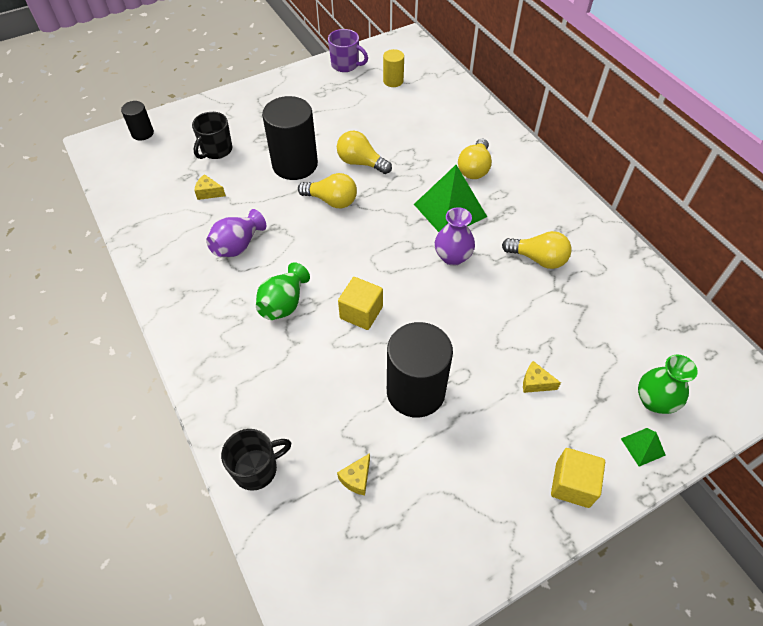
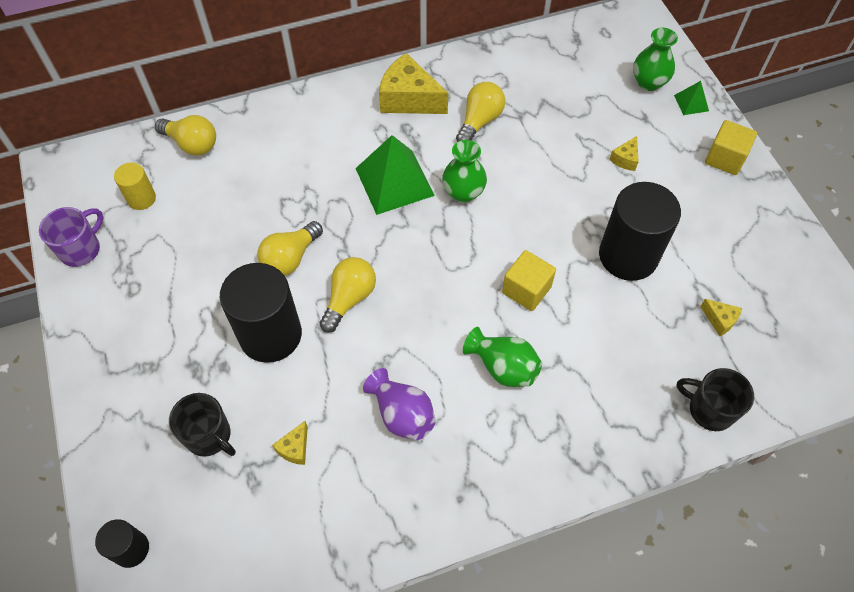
camera: 80 degrees left, 5 degrees up
black mug [221,429,291,491] -> black mug turned 45 degrees counterclockwise [676,368,754,431]
purple vase [435,207,475,266] -> green vase [442,140,487,203]
yellow light bulb [458,138,492,179] -> yellow light bulb moved to [155,115,216,156]
none -> yellow cheese [379,53,448,114]

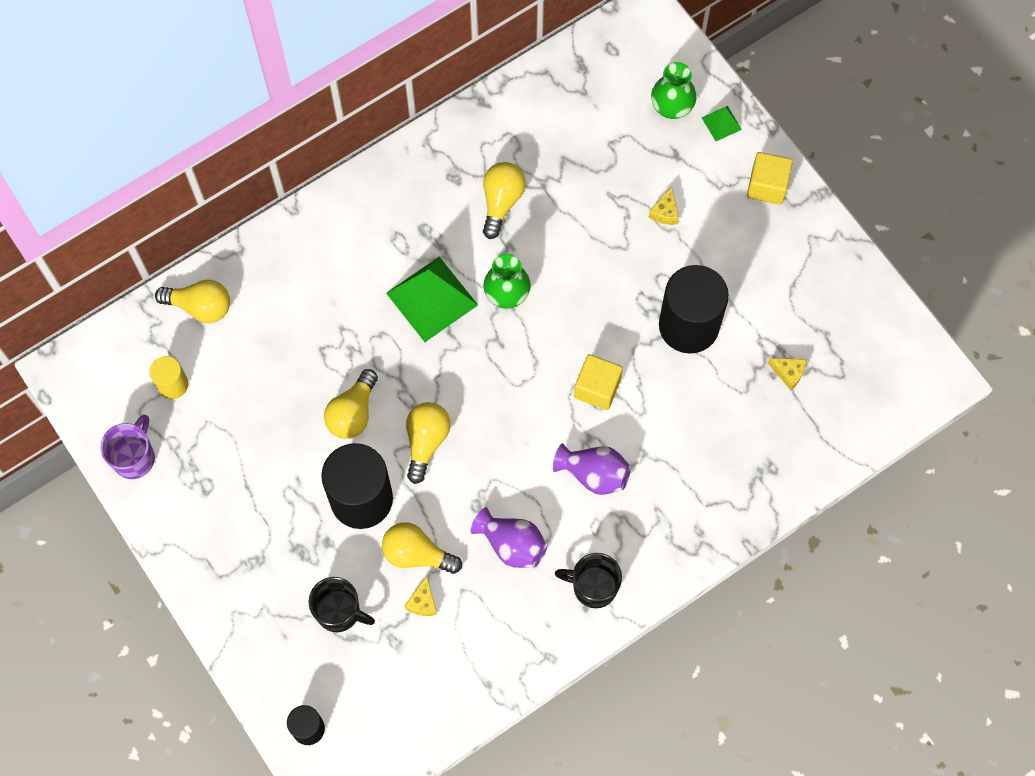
camera: 15 degrees left, 10 degrees up
yellow cheese [379,53,448,114] -> none
green vase [463,327,542,387] -> purple vase [553,443,631,495]
black mug [676,368,754,431] -> black mug moved to [555,553,622,608]
none -> yellow light bulb [382,522,462,574]

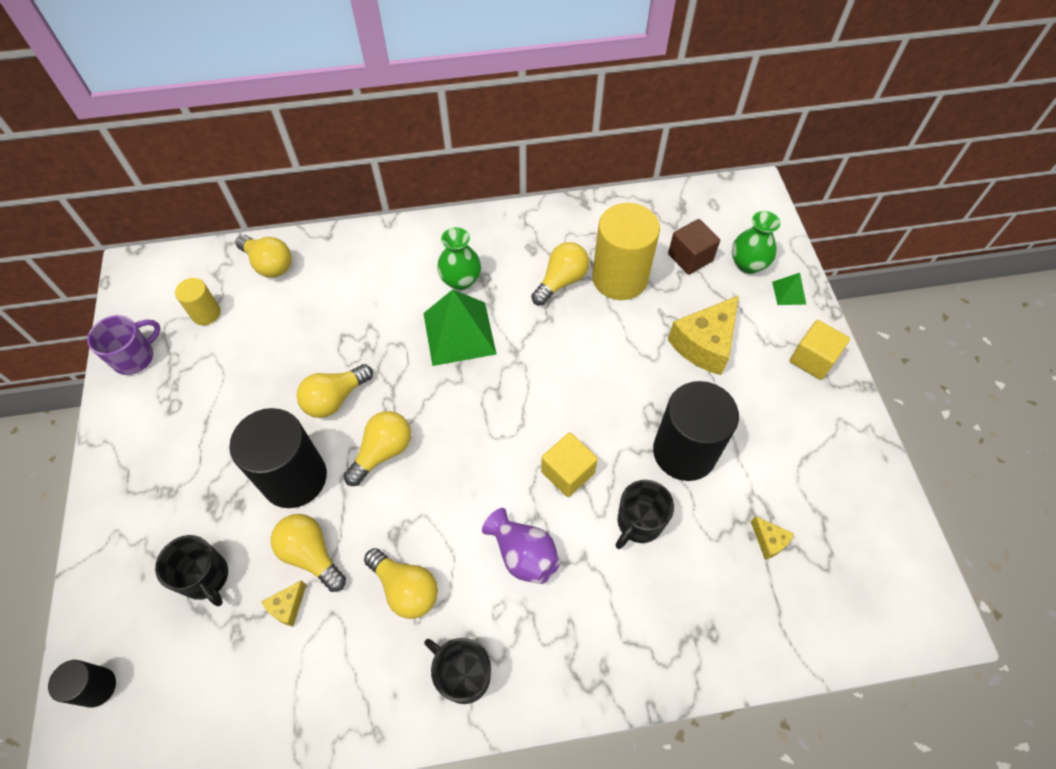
camera: 25 degrees right, 10 degrees down
purple vase [471,507,547,568] -> yellow light bulb [364,548,438,619]
green vase [483,254,531,309] -> green vase moved to [437,227,481,290]
yellow cheese [649,186,679,225] -> yellow cheese [668,295,739,375], size x2.14
none -> yellow cylinder [592,203,660,300]
none -> black mug [616,480,674,549]
none -> brown cube [668,219,720,275]

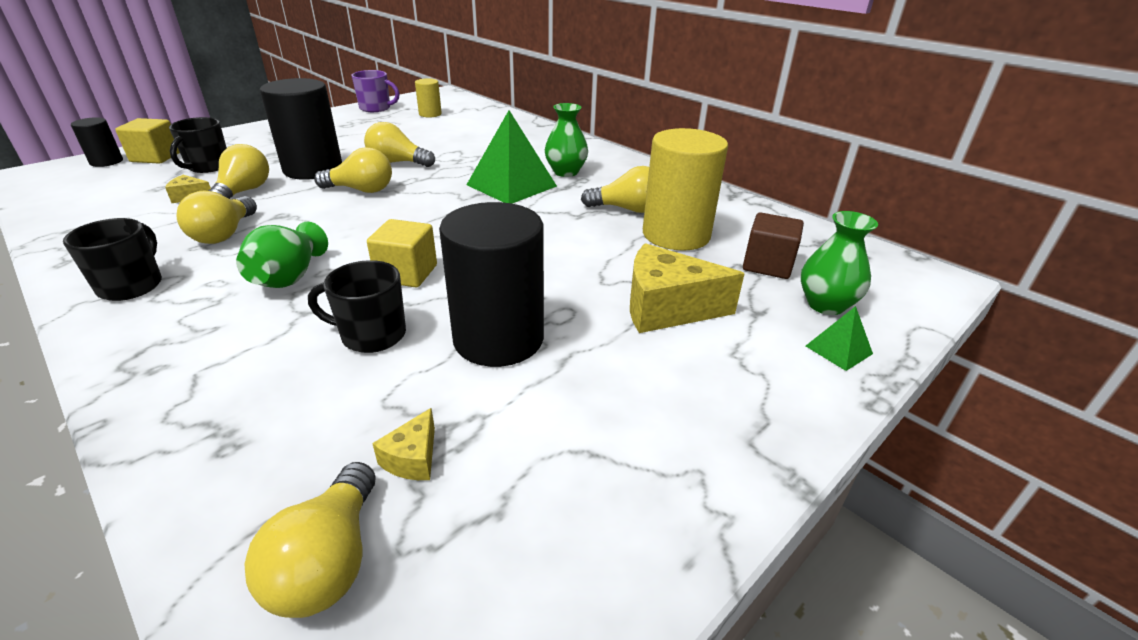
camera: 55 degrees right, 25 degrees down
yellow light bulb [236,235,291,278] -> yellow light bulb moved to [244,462,375,618]
purple vase [482,508,560,584] -> green vase [236,222,328,288]
yellow cube [790,320,850,380] -> yellow cube moved to [115,118,180,164]

